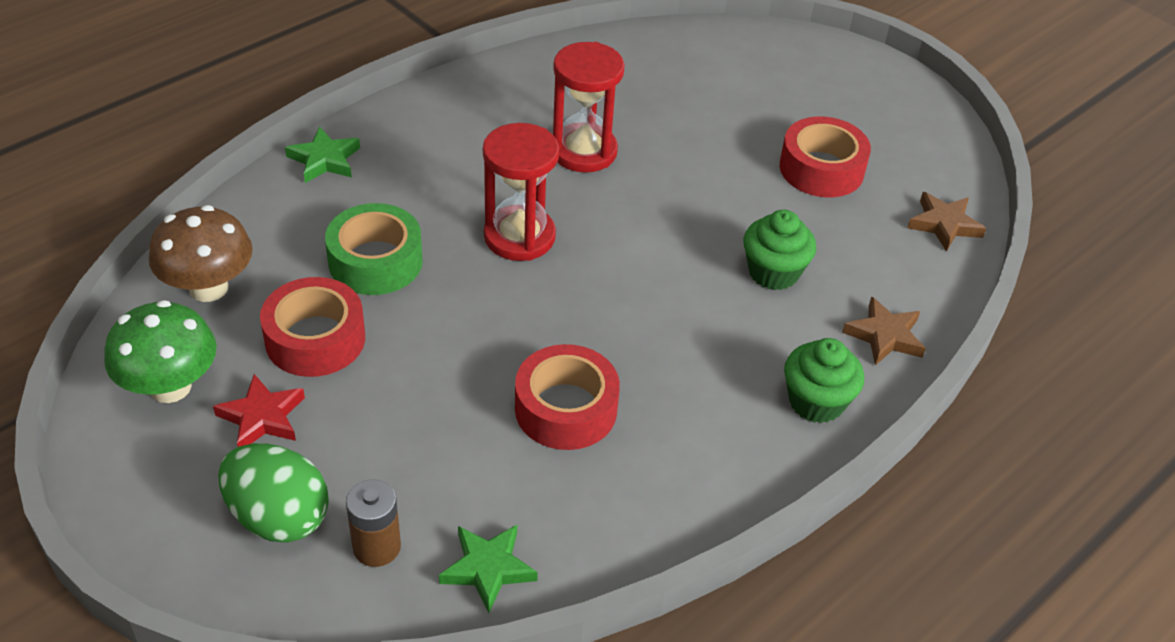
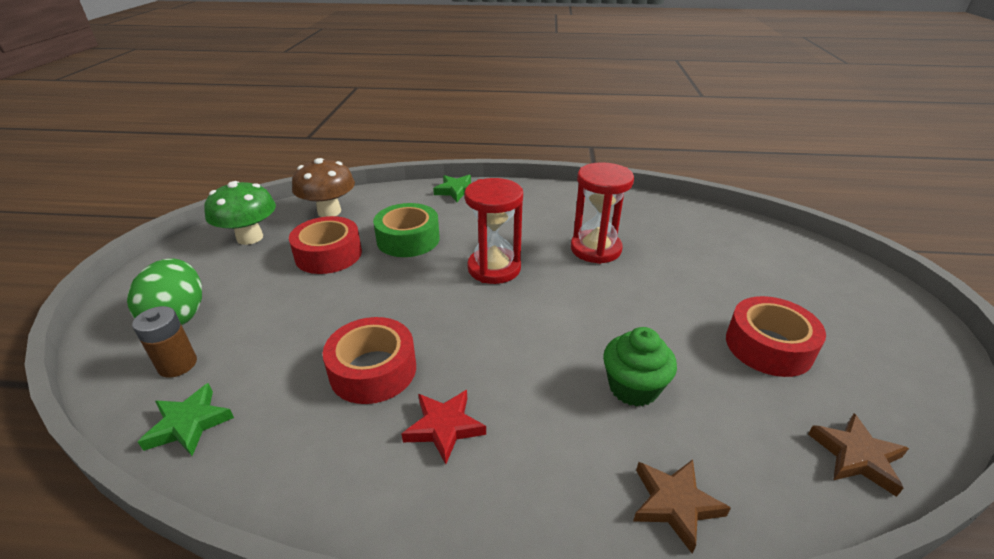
camera: 50 degrees right, 10 degrees down
red star [213,374,305,447] -> red star moved to [402,390,486,464]
green cupcake [784,338,864,423] -> none

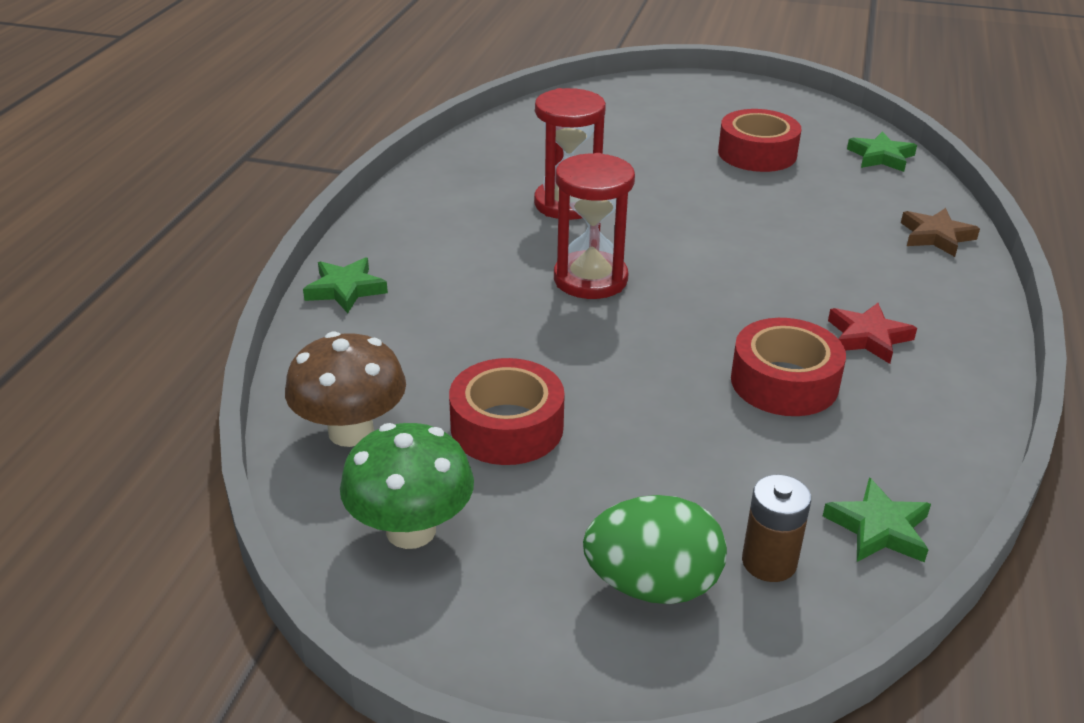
camera: 80 degrees left, 0 degrees up
green tape [373,203,440,257] -> none
green cupcake [603,327,677,407] -> none
brown star [808,413,909,497] -> green star [847,131,917,172]

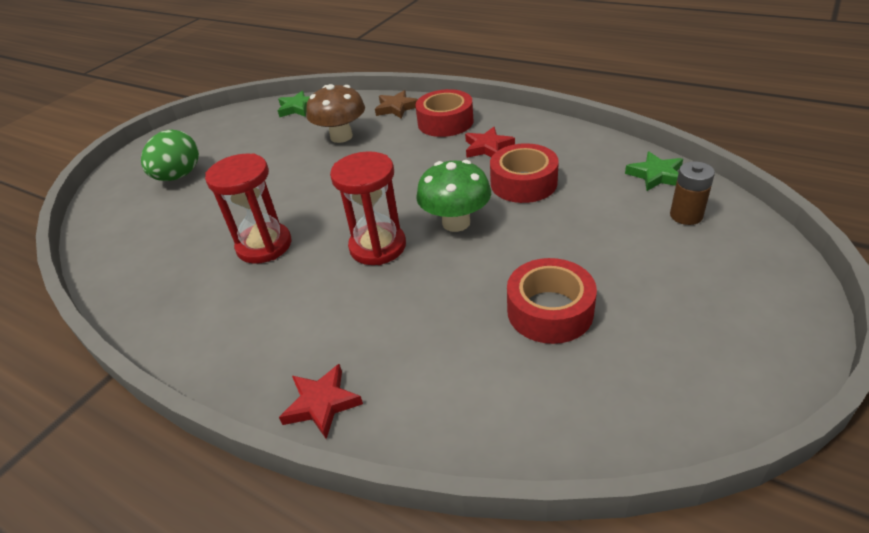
camera: 70 degrees left, 5 degrees up
brown mushroom [285,331,406,447] -> brown mushroom moved to [306,84,365,143]
green star [303,257,388,313] -> red star [279,364,363,439]
green mushroom [340,423,474,549] -> green mushroom moved to [416,160,491,232]
green egg [583,495,727,604] -> green egg moved to [141,130,199,181]
red tape [718,109,801,172] -> red tape moved to [415,89,474,137]

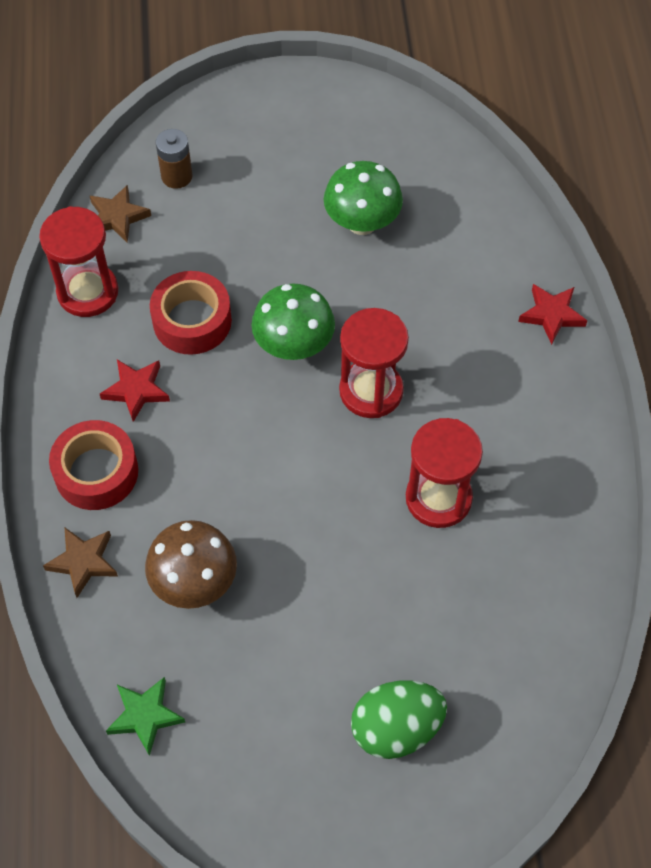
camera: 130 degrees left, 20 degrees up
red tape [507,258,597,344] -> green mushroom [324,161,403,235]
green star [625,151,683,191] -> brown star [90,185,151,243]
none -> red hourglass [39,206,118,317]

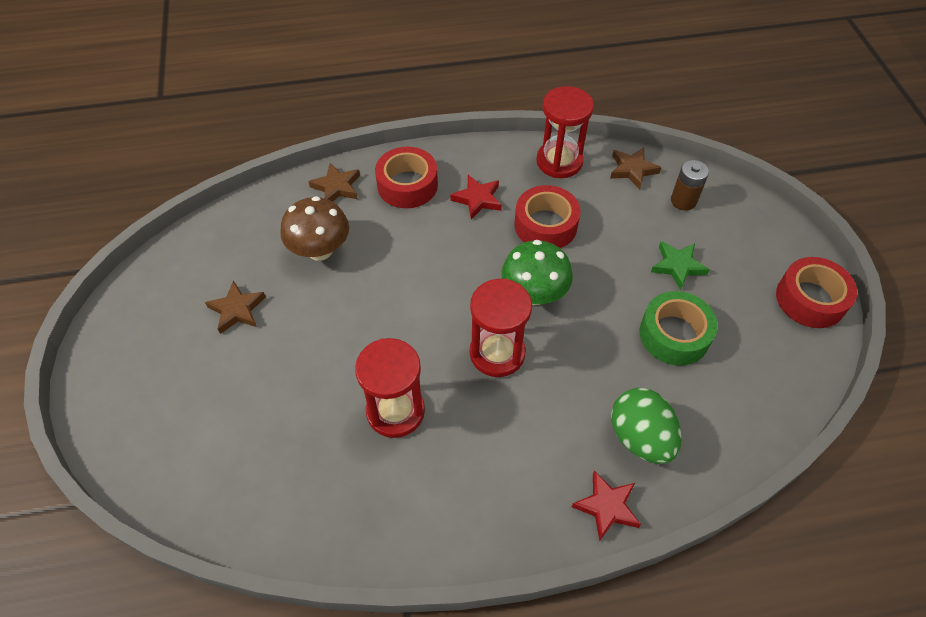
camera: 85 degrees right, 5 degrees down
green star [106,677,185,756] -> green star moved to [651,241,710,290]
green mushroom [324,161,403,235] -> green tape [640,291,718,366]
green egg [351,681,447,759] -> green egg moved to [611,388,682,464]
none -> brown star [205,281,266,334]
none -> red tape [776,257,857,328]

